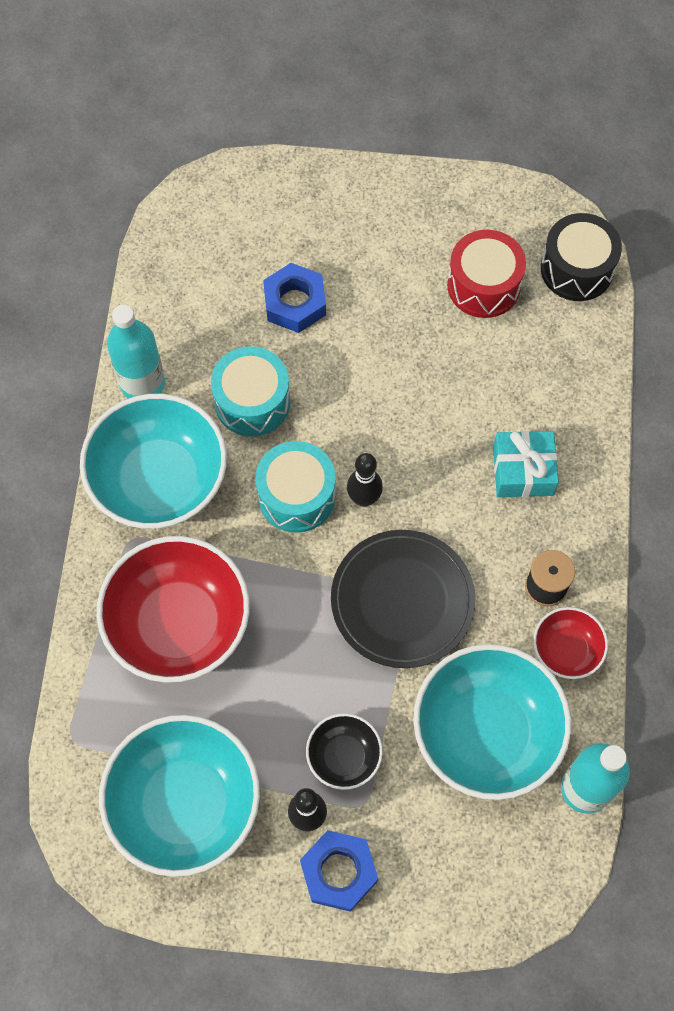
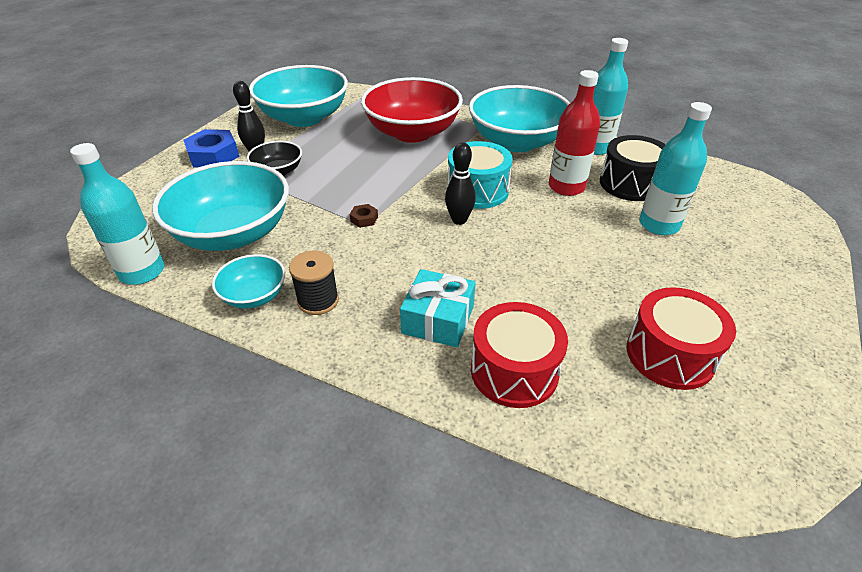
camera: 110 degrees right, 25 degrees down
turquoise drum [211,346,290,437] -> red bottle [549,70,600,196]
blue nut [263,263,326,333] -> turquoise bottle [639,102,712,235]
black plate [331,530,475,668] -> brown nut [350,204,378,228]
red bowl [533,607,608,679] -> turquoise bowl [212,254,285,309]
black drum [541,213,622,301] -> black drum moved to [600,135,666,201]
none -> red drum [471,302,568,408]

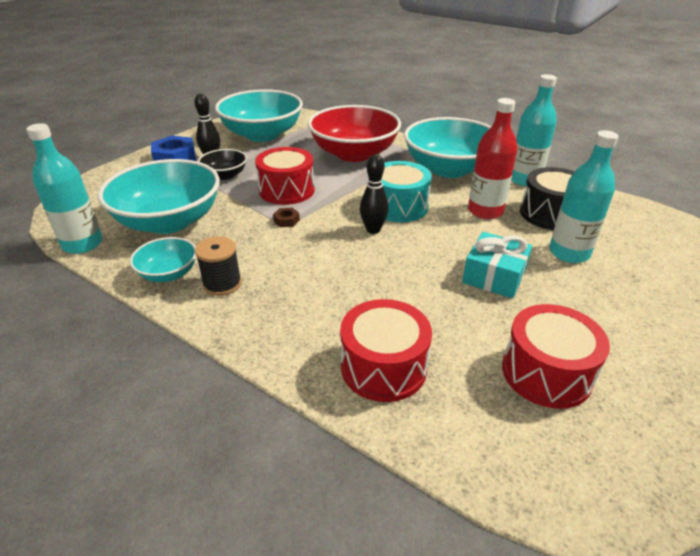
camera: 10 degrees right, 5 degrees down
turquoise gift [400,269,476,347] -> turquoise gift moved to [462,232,532,298]
none -> red drum [255,147,315,205]

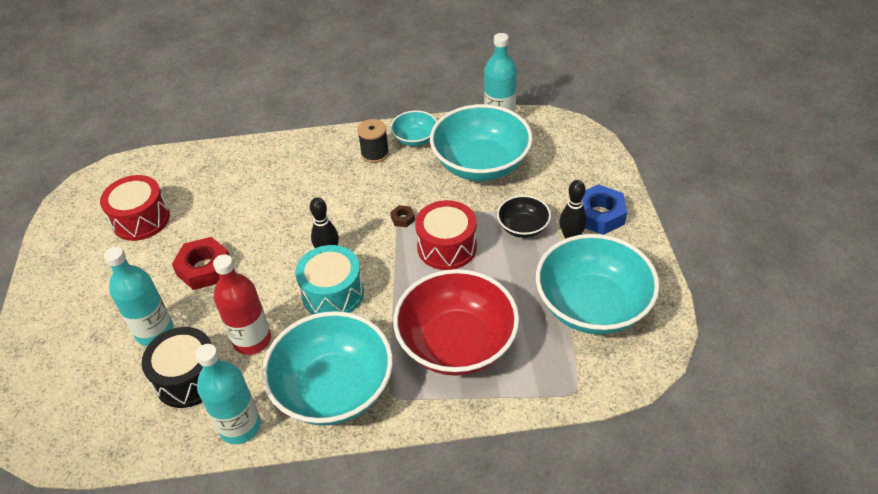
camera: 140 degrees right, 10 degrees up
red drum [340,299,432,402] -> none
turquoise gift [462,232,532,298] -> red nut [172,237,230,290]

